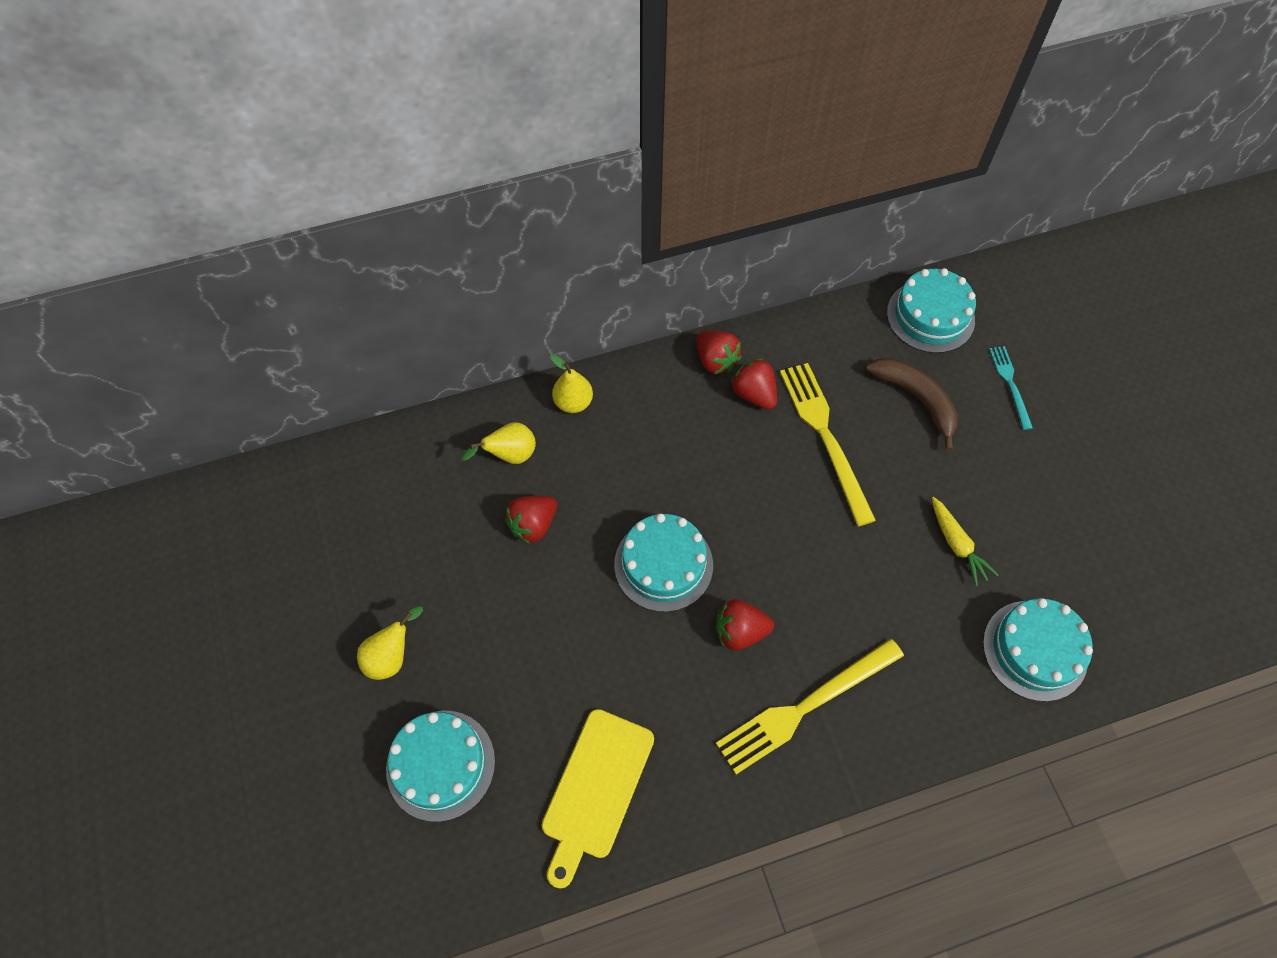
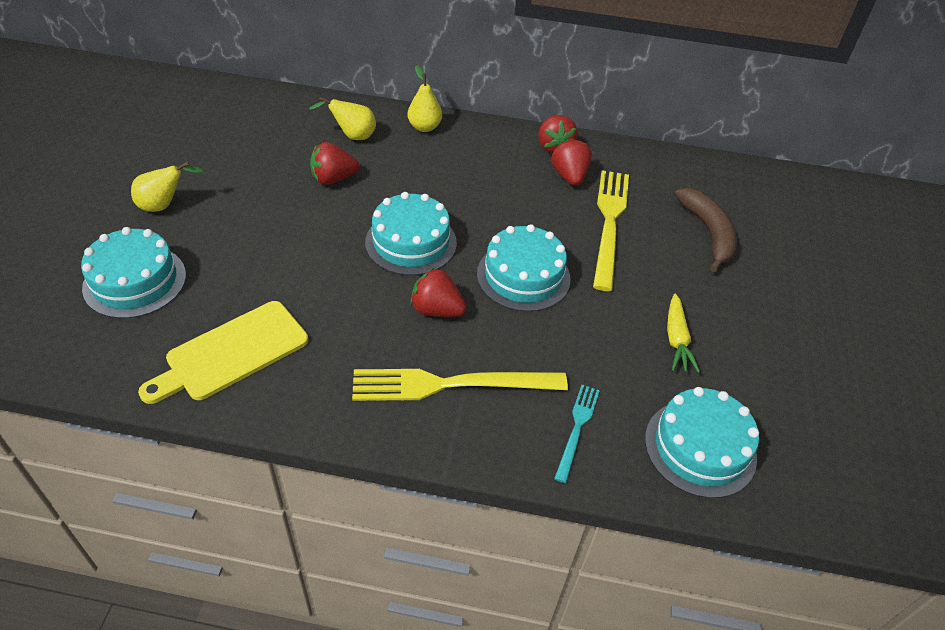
camera: 25 degrees right, 15 degrees down
turquoise cake [887,268,976,353] -> turquoise cake moved to [477,224,571,312]
turquoise fork [989,346,1033,430] -> turquoise fork moved to [554,385,600,483]

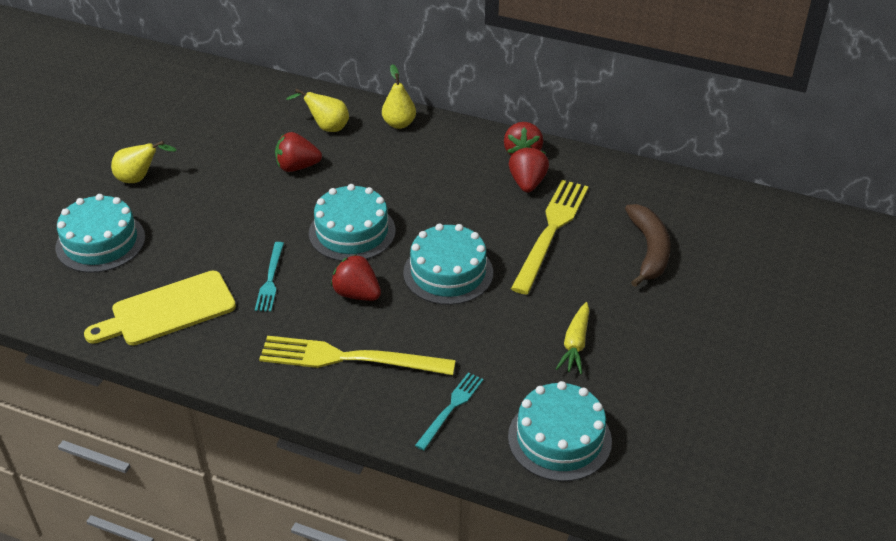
camera: 15 degrees right, 5 degrees down
none -> turquoise fork [255,242,284,312]

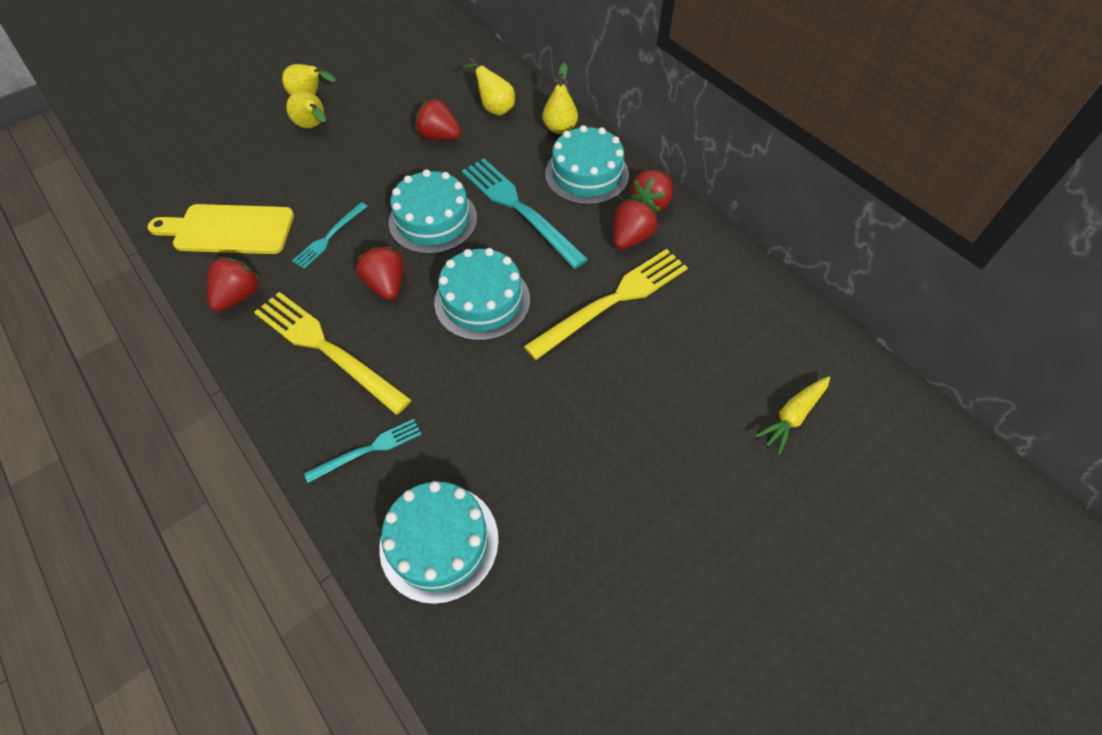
camera: 30 degrees right, 15 degrees up
turquoise cake [56,194,145,273] -> turquoise cake moved to [545,125,629,205]
yellow carrot [556,302,589,374] -> yellow carrot moved to [755,376,830,455]
brown banana [625,204,671,287] -> none
none -> red strawberry [207,257,260,311]
none -> yellow pear [286,91,326,128]
none -> turquoise fork [461,158,588,269]

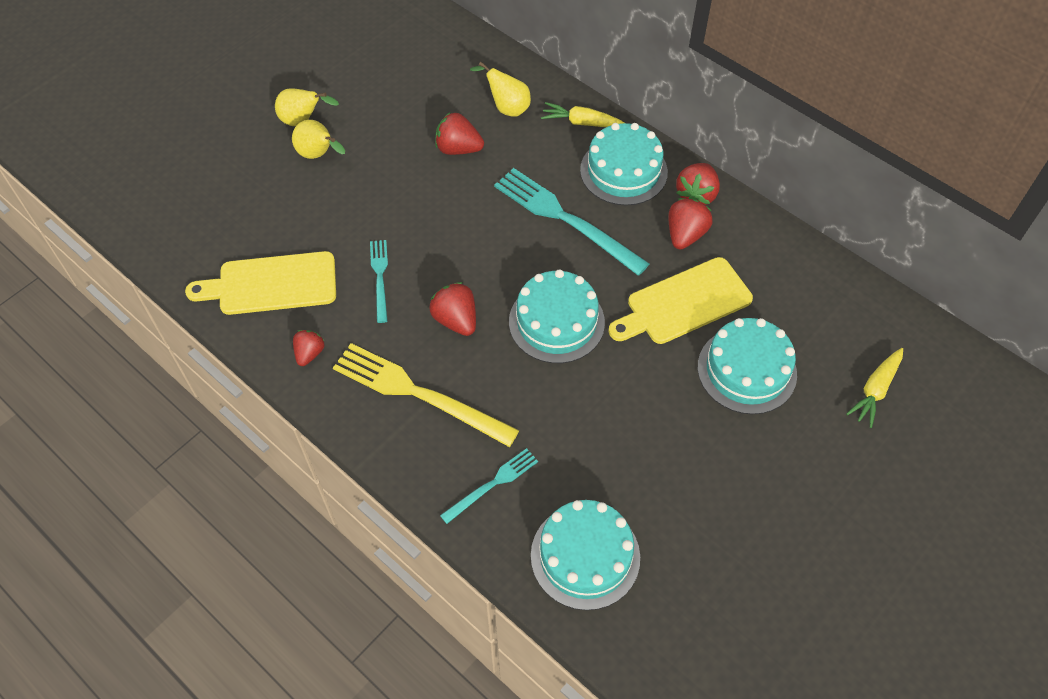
camera: 10 degrees left, 0 degrees up
red strawberry [207,257,260,311] -> red strawberry [293,330,324,366], size x0.66
turquoise fork [292,202,368,269] -> turquoise fork turned 150 degrees clockwise [370,240,388,323]
turquoise cake [389,169,477,254] -> turquoise cake moved to [698,318,797,414]
yellow fork [524,249,688,360] -> yellow cutting board [609,257,753,344]
yellow pear [543,62,578,134] -> yellow carrot [541,102,624,127]

